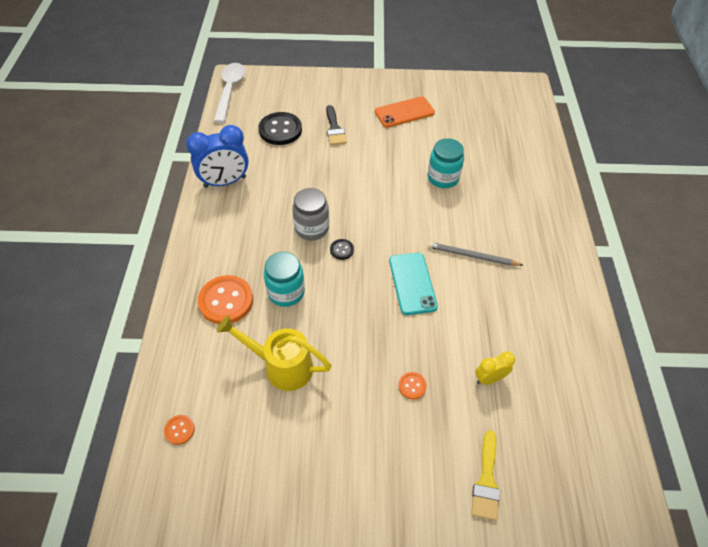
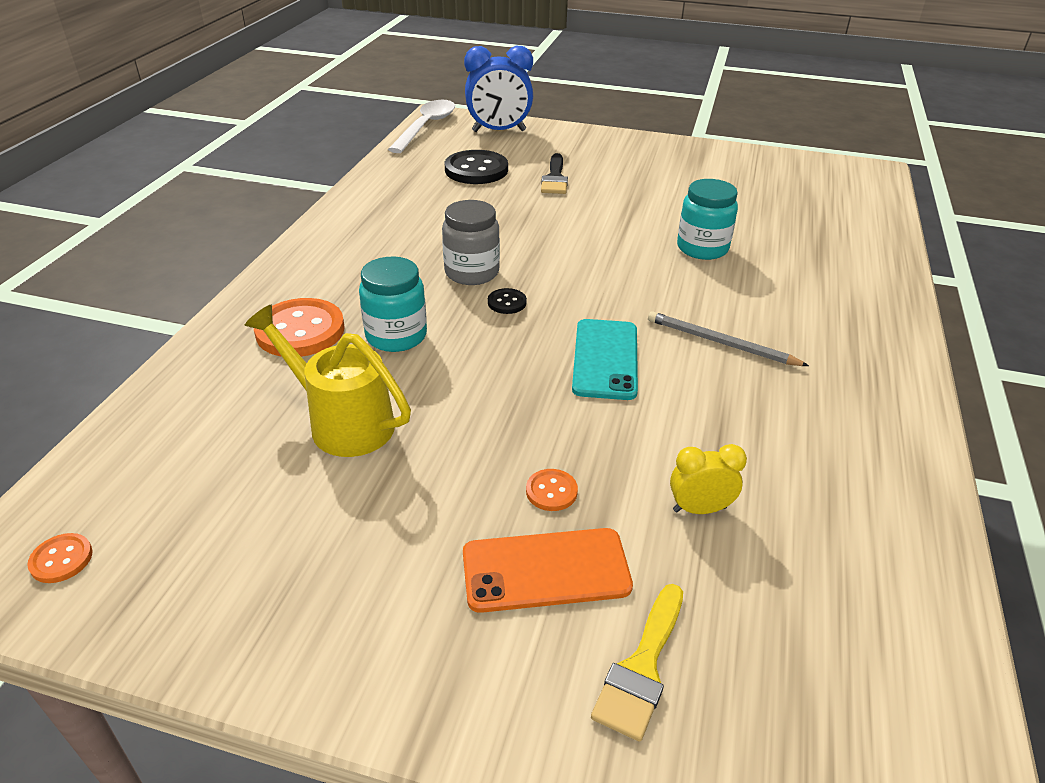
camera: 15 degrees right, 15 degrees down
orange button [164,415,195,445] -> orange button moved to [27,533,93,583]
blue clock [186,125,249,188] -> blue clock moved to [464,46,533,132]
orange phone [375,96,435,128] -> orange phone moved to [463,528,633,613]

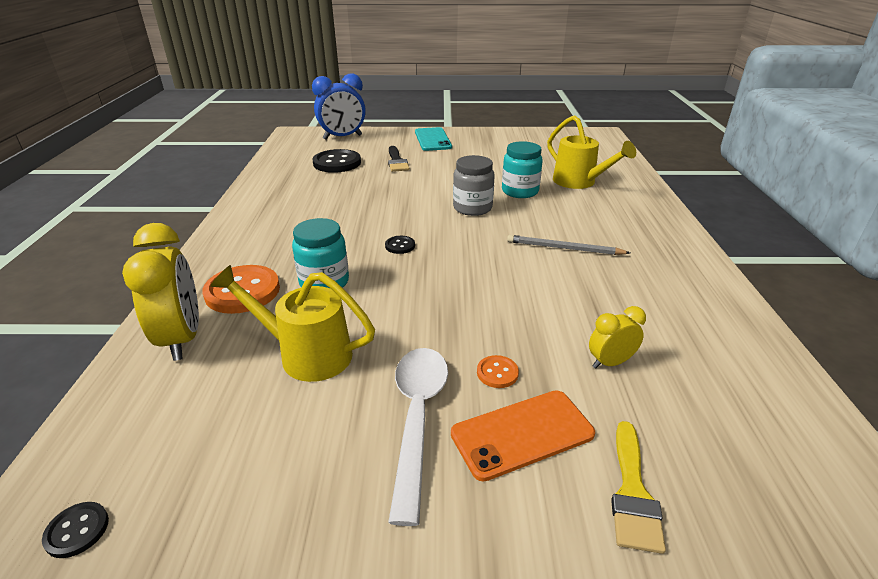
camera: 15 degrees left, 5 degrees down
orange button [27,533,93,583] -> black button [42,502,109,558]
white spoon [388,100,455,153] -> white spoon moved to [388,348,448,526]
grey jar [442,200,500,285] -> grey jar moved to [453,155,495,216]
turquoise phone [572,319,638,400] -> turquoise phone moved to [415,127,452,151]
none -> yellow clock [122,223,199,361]
none -> yellow watering can [547,115,636,189]

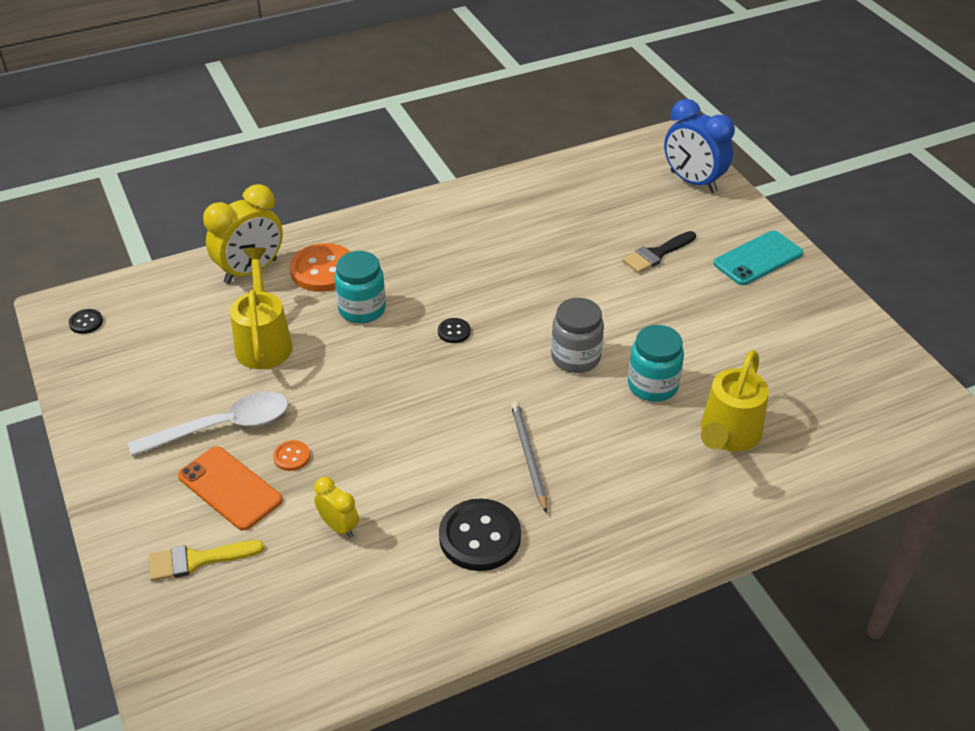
camera: 65 degrees right, 10 degrees up
black button [312,149,361,173] -> black button moved to [439,498,521,571]

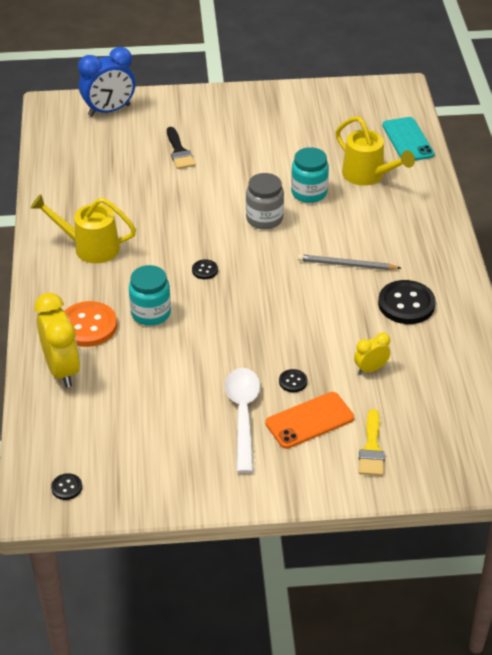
camera: 70 degrees left, 0 degrees up
yellow watering can [230,247,293,369] -> yellow watering can moved to [30,194,136,263]
orange button [273,440,310,471] -> black button [279,369,307,392]
turquoise phone [713,231,803,285] -> turquoise phone moved to [382,117,434,161]

